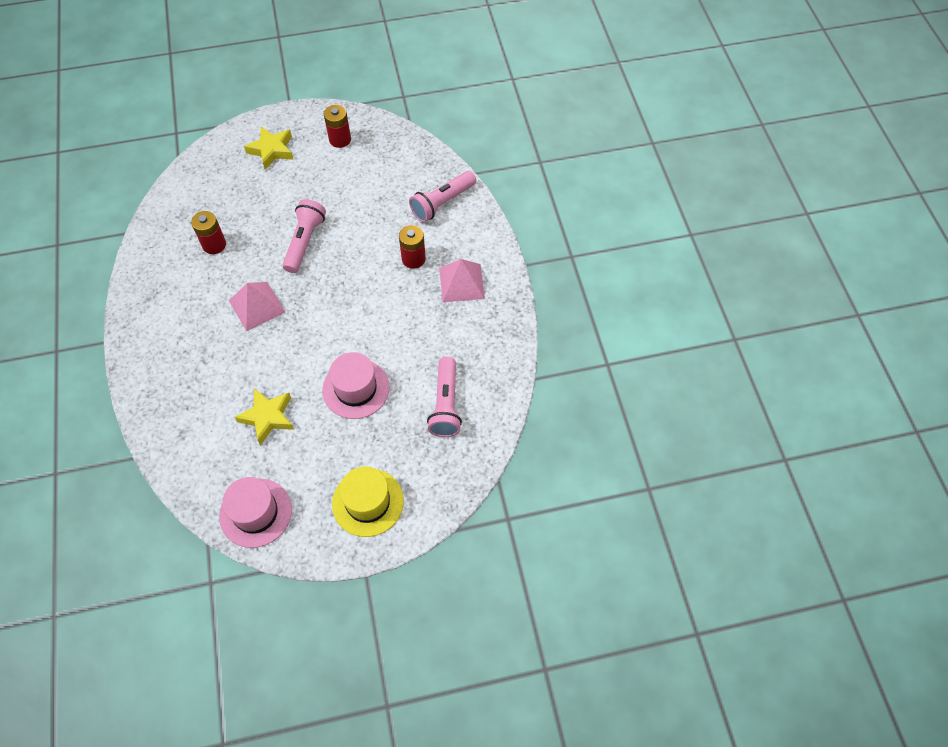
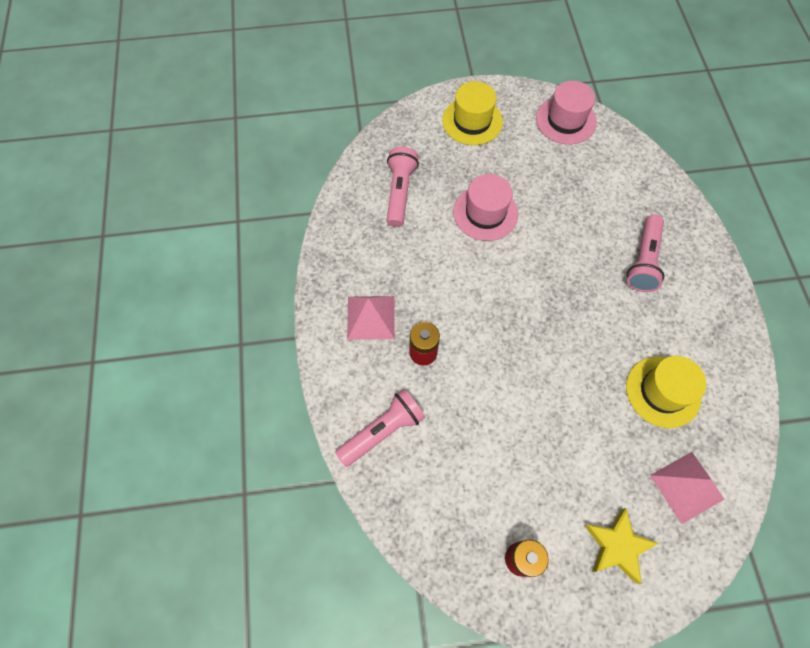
camera: 175 degrees left, 5 degrees up
red battery [191,211,226,254] -> yellow hat [626,356,706,428]
pink pyramid [229,282,285,331] -> pink pyramid moved to [650,452,724,524]
yellow star [235,388,294,445] -> none
pink flashlight [282,199,326,273] -> pink flashlight moved to [627,214,664,292]

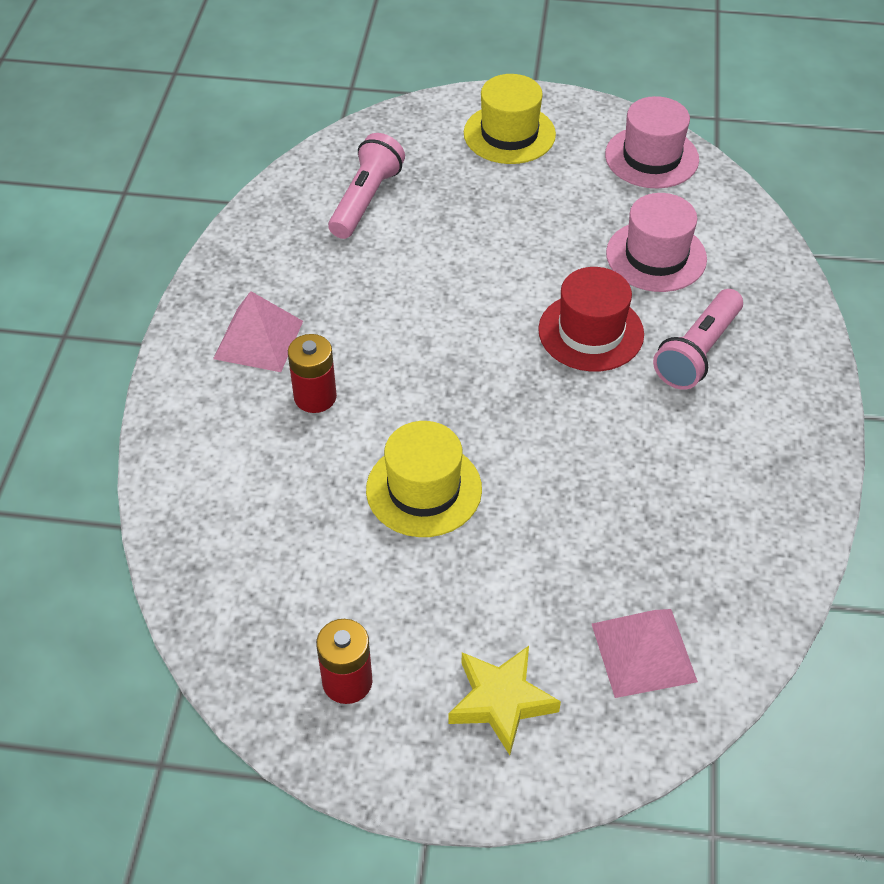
camera: 15 degrees right, 15 degrees down
pink flashlight [335,389,425,467] -> none
pink hat [453,174,518,241] -> pink hat moved to [606,193,707,292]
yellow hat [626,356,706,428] -> yellow hat moved to [366,421,482,537]
none -> red hat [538,267,644,371]

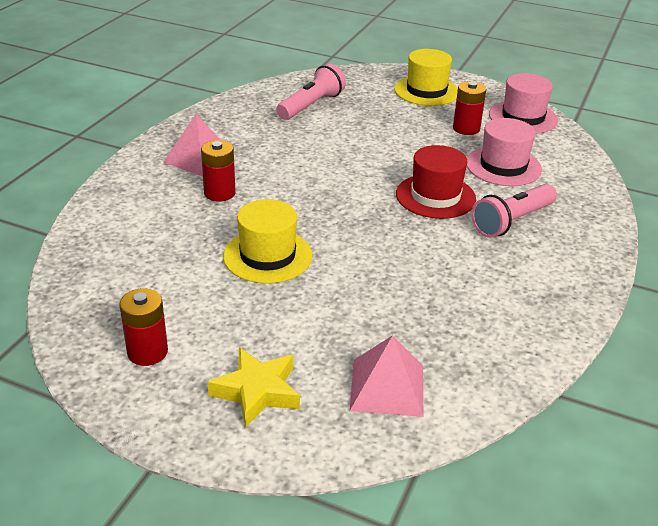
camera: 15 degrees right, 15 degrees down
none -> red battery [453,81,486,135]

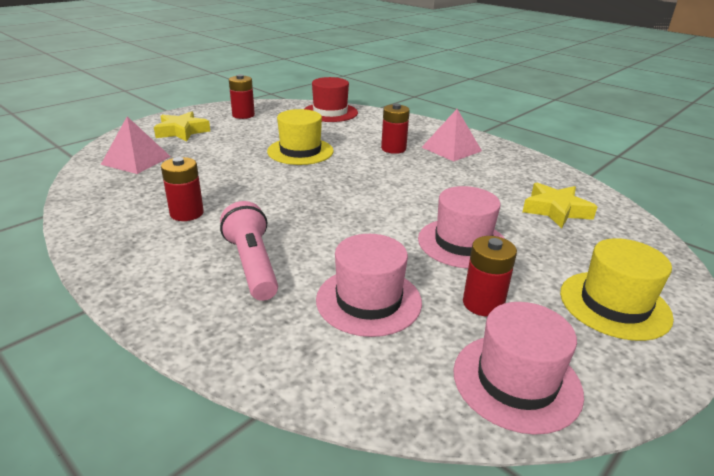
camera: 110 degrees right, 5 degrees down
pink flashlight [276,63,346,120] -> yellow star [522,183,597,228]
red hat [396,145,476,219] -> red hat moved to [304,77,358,122]
none -> red battery [161,157,204,221]
none -> pink hat [418,186,505,268]

